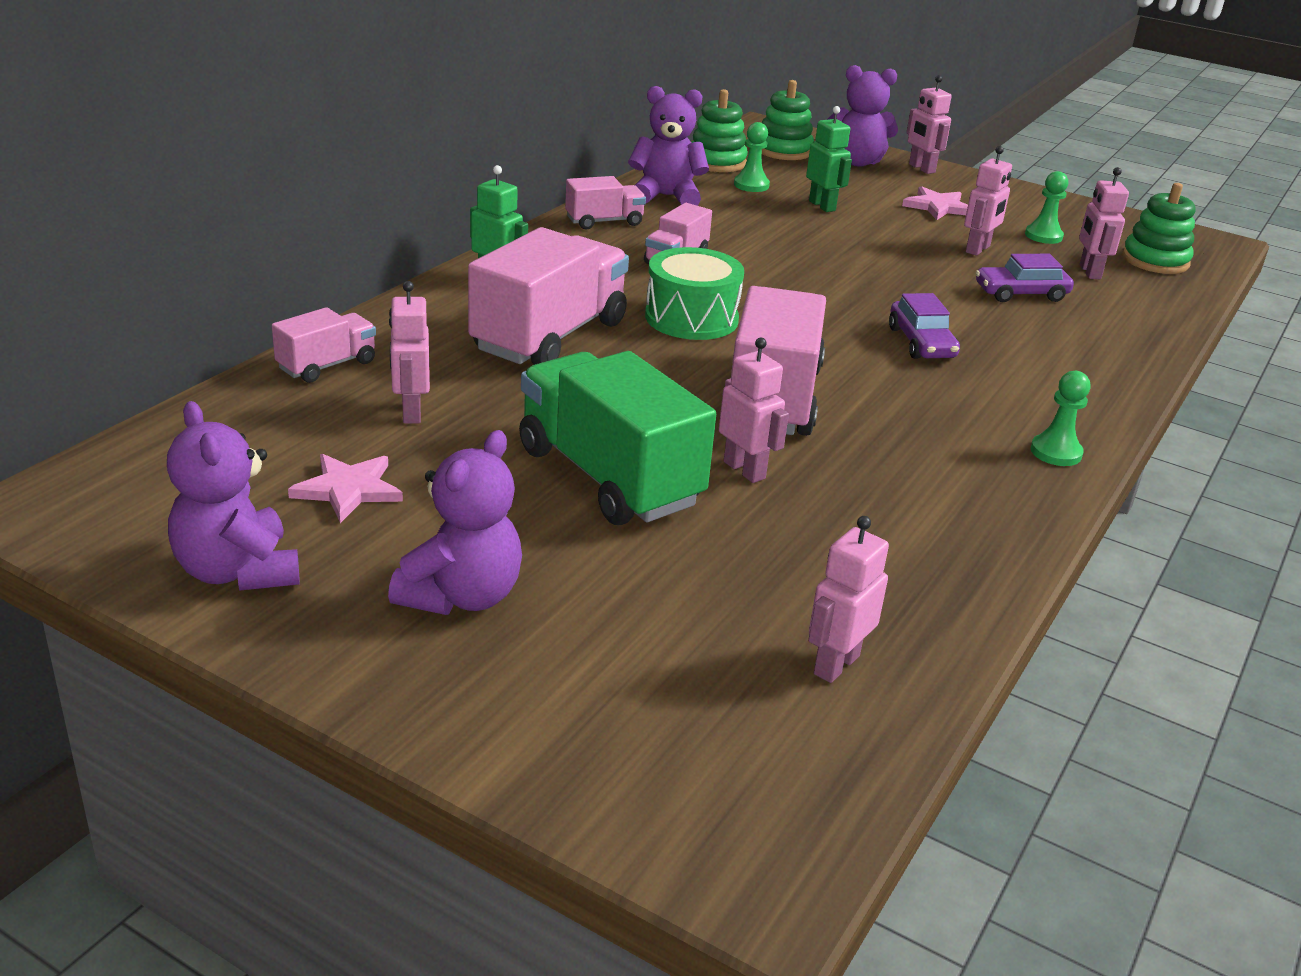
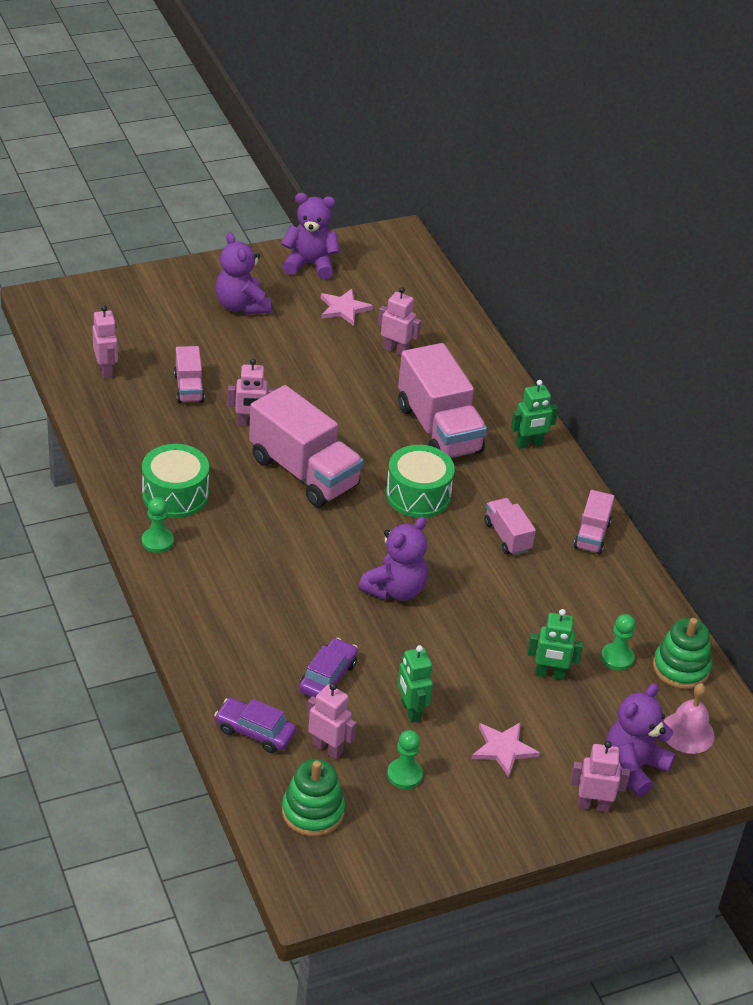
camera: 125 degrees right, 10 degrees up
pink truck [272,307,376,383] -> pink truck moved to [174,346,205,403]
green truck [519,351,716,525] -> none
purple teddy bear [628,86,709,206] -> purple teddy bear moved to [359,517,428,601]
green stacking toy [762,80,814,160] -> pink bell [664,683,715,754]
purple car [889,293,960,359] -> purple car moved to [214,698,296,753]
pink robot [964,146,1012,256] -> green robot [397,645,433,723]
none -> green drum [142,444,209,518]

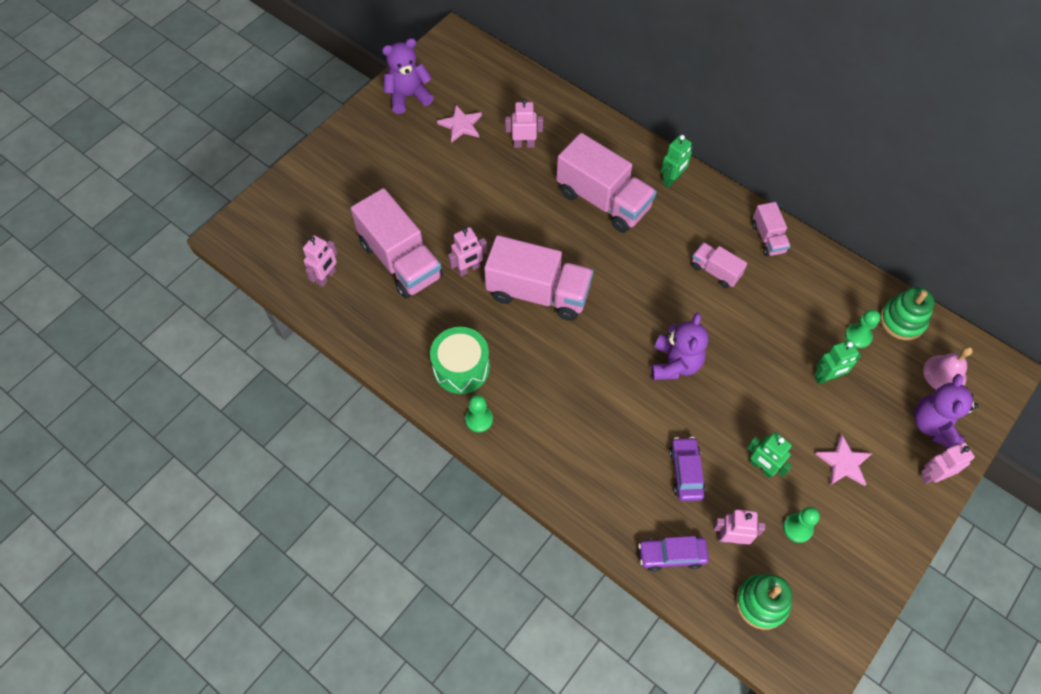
camera: 25 degrees left, 20 degrees up
pink robot [92,305,118,379] -> pink robot turned 75 degrees clockwise [303,235,337,287]
pink truck [174,346,205,403] -> pink truck [351,188,443,299], size x1.98
purple teddy bear [216,232,271,315] -> none
green drum [386,445,455,518] -> none

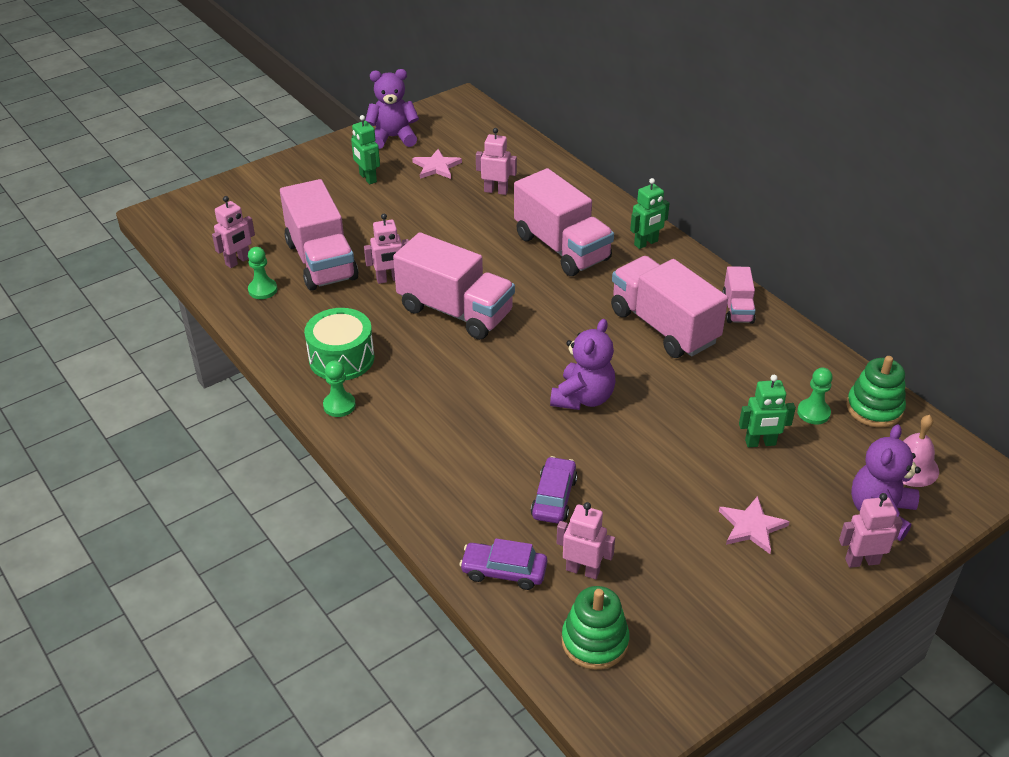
camera: 15 degrees right, 20 degrees down
pink truck [692,242,747,288] -> pink truck [611,256,728,358], size x1.98
green robot [747,432,792,478] -> green robot moved to [351,115,380,184]
green pawn [783,507,820,543] -> green pawn moved to [248,247,277,299]

